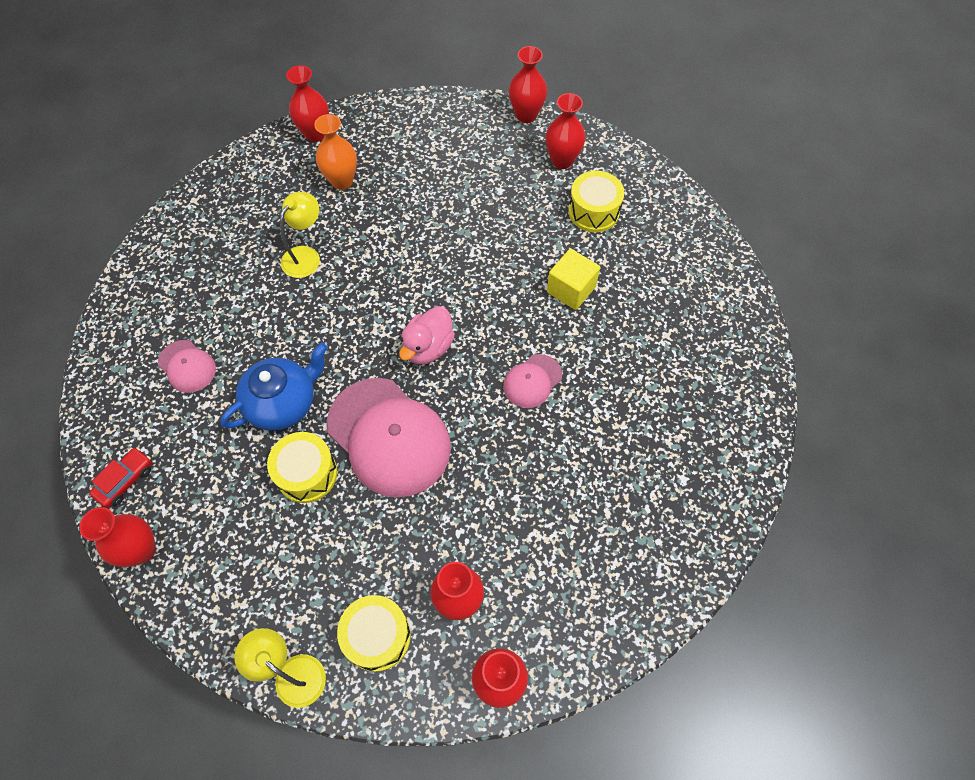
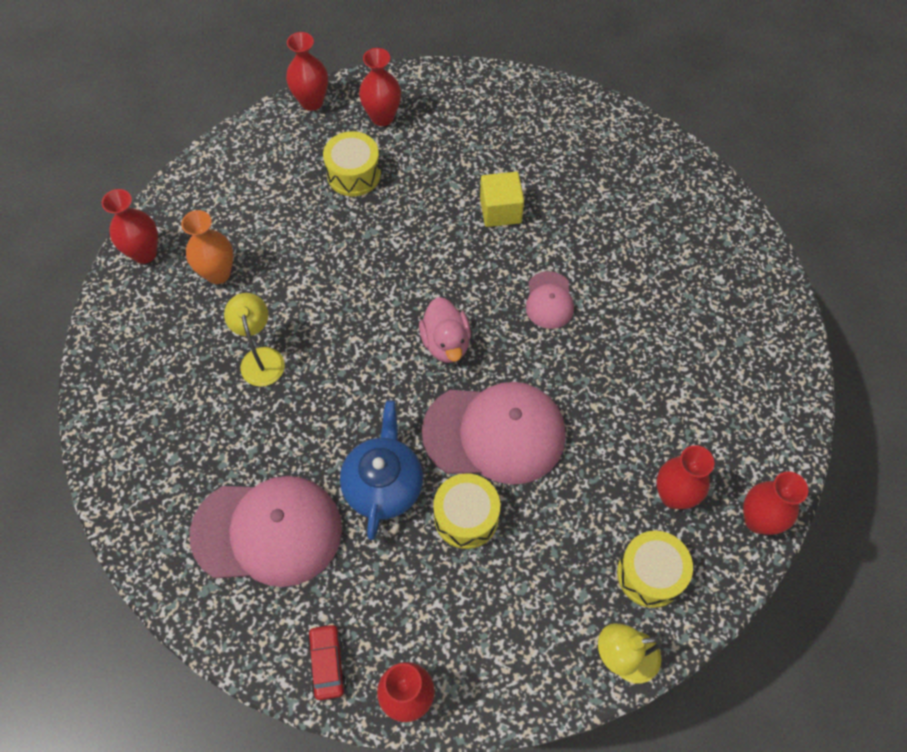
camera: 45 degrees left, 0 degrees up
pink cap [158,340,216,393] -> pink cap [190,476,342,587], size x2.05
yellow drum [568,171,624,232] -> yellow drum moved to [323,131,381,196]

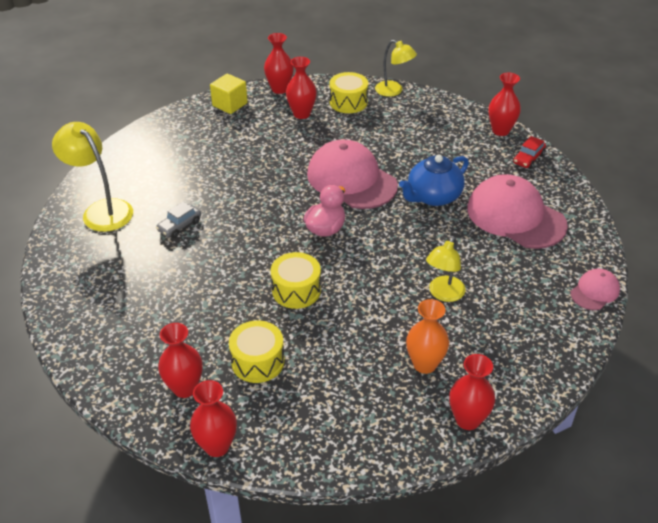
camera: 135 degrees left, 20 degrees down
yellow drum [433,473,500,549] -> yellow drum moved to [270,252,321,309]
yellow cube [480,172,524,227] -> yellow cube moved to [210,73,248,114]
pink cap [526,271,574,329] -> pink cap moved to [571,269,620,310]
none -> yellow lamp [52,122,133,232]
none -> grey car [156,202,201,238]

